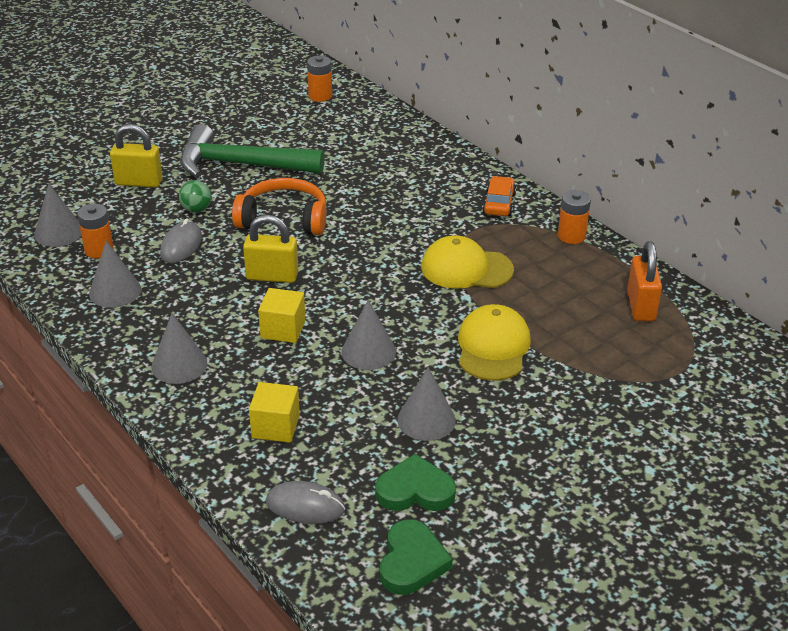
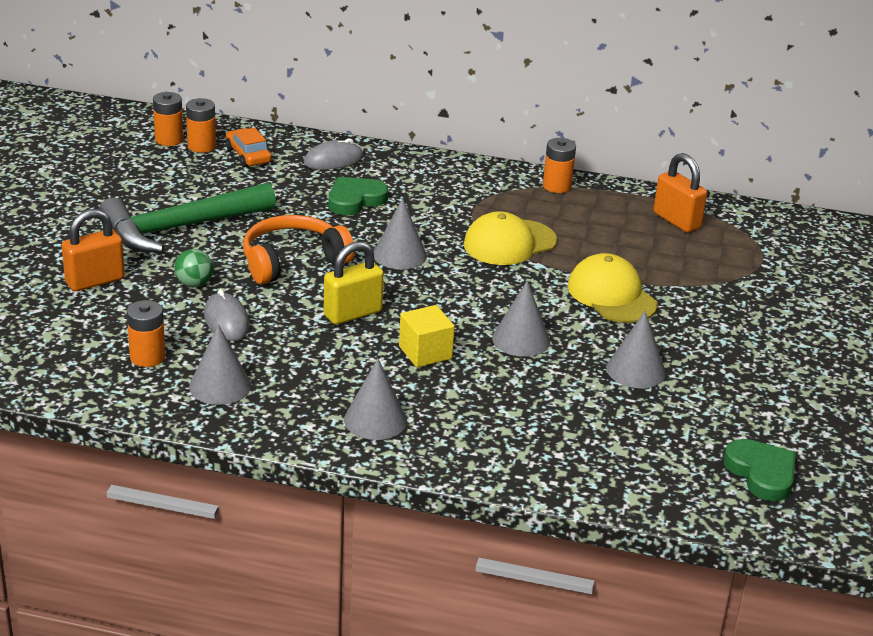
camera: 40 degrees left, 5 degrees down
grey cone [34,183,81,247] -> grey cone moved to [374,198,427,270]
yellow padlock [110,124,163,188] -> orange padlock [62,209,125,291]
yellow cube [249,382,300,443] -> none
grey mouse [266,481,345,524] -> grey mouse moved to [304,138,364,170]
green heart [375,454,456,511] -> green heart moved to [328,177,388,215]
orange car [482,176,516,216] -> orange car moved to [226,128,272,167]
none -> orange battery [186,98,216,153]

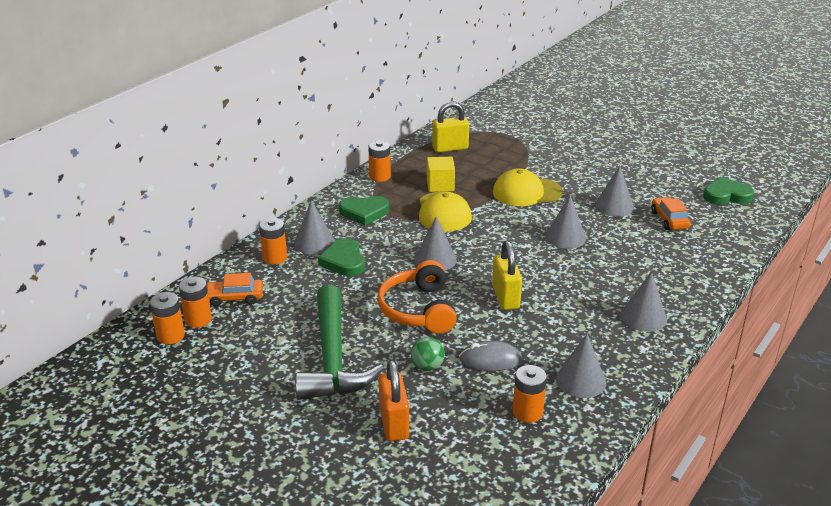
camera: 65 degrees left, 0 degrees up
grey mouse [304,138,364,170] -> orange battery [259,218,287,264]
yellow cube [399,305,455,367] -> yellow cube moved to [427,156,455,192]
orange padlock [653,153,707,233] -> yellow padlock [432,101,469,153]
none -> grey cone [294,200,335,255]
none -> green heart [339,196,389,225]
none -> orange car [651,197,691,230]

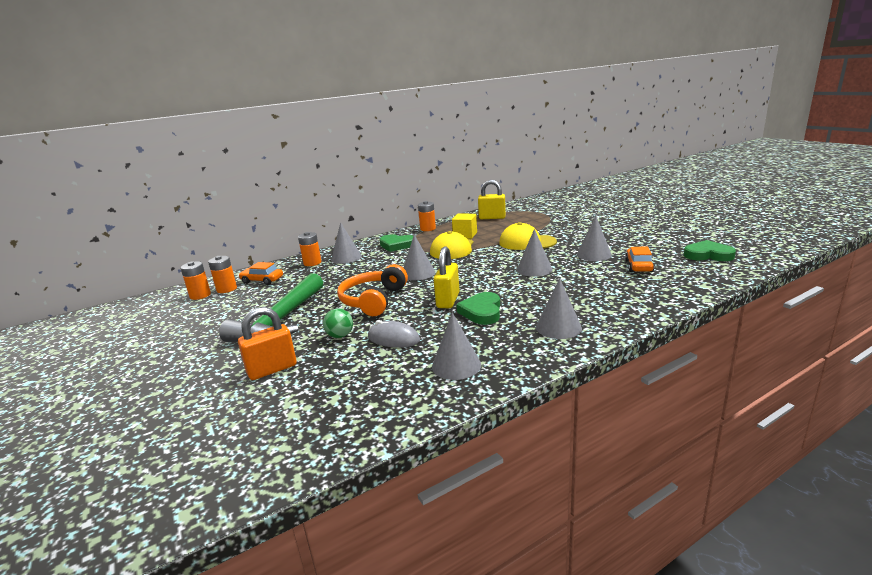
camera: 25 degrees right, 10 degrees down
green heart [318,238,365,276] -> green heart moved to [456,292,500,325]
orange padlock [379,360,409,441] -> orange padlock turned 45 degrees clockwise [238,307,297,380]
orange battery [513,365,547,423] -> none

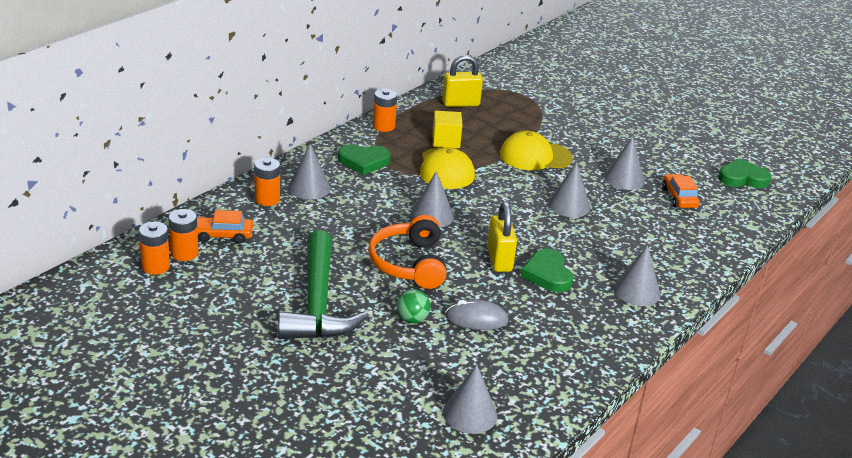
camera: 25 degrees left, 10 degrees up
orange padlock [238,307,297,380] -> none
grey cone [432,312,481,380] -> grey cone moved to [443,364,497,434]

